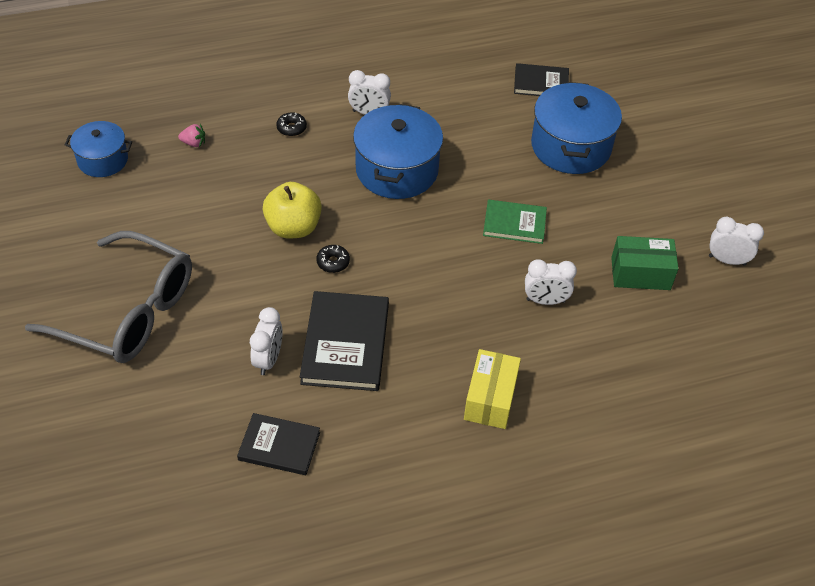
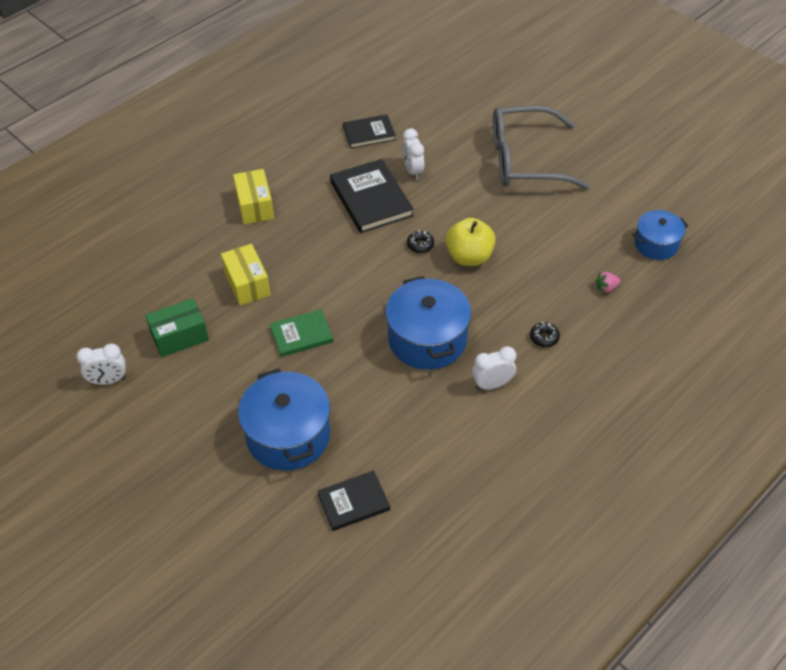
camera: 155 degrees right, 0 degrees up
white clock [525,259,577,305] -> yellow box [221,244,271,305]

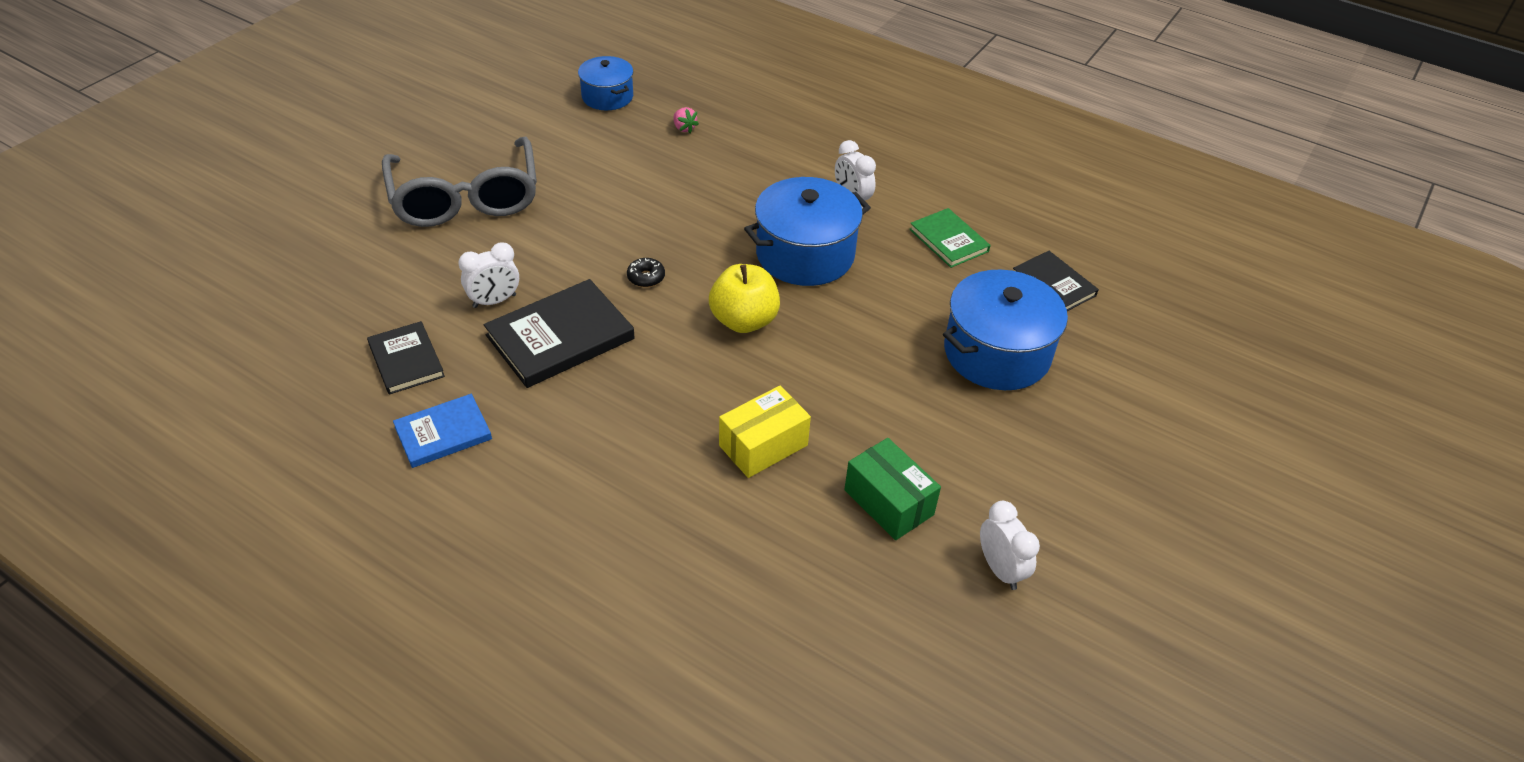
camera: 105 degrees left, 5 degrees down
yellow box [233,169,274,224] -> none
green book [270,309,334,357] -> green book moved to [909,208,991,268]
yellow apple [445,218,496,266] -> yellow apple moved to [709,264,780,333]
black donut [530,322,560,347] -> none
none -> blue book [393,394,492,468]

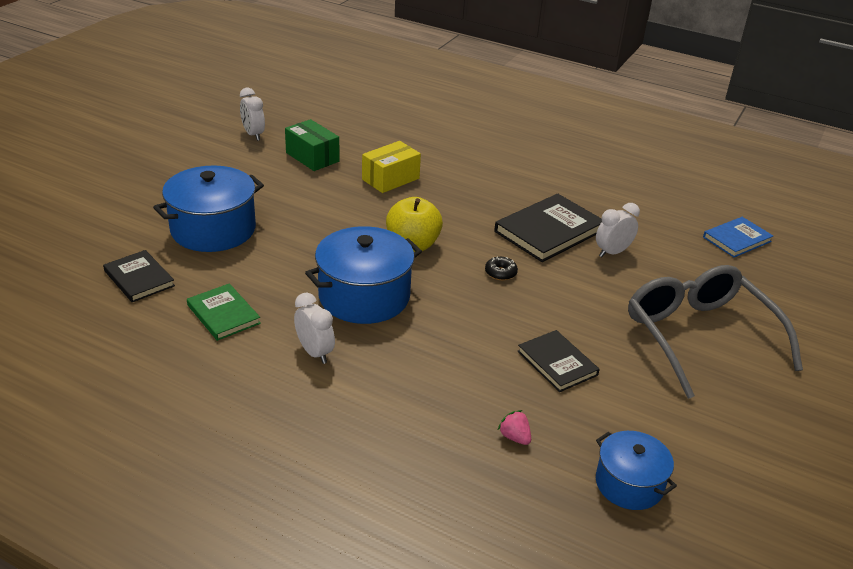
camera: 175 degrees right, 10 degrees down
black book [367,321,445,395] -> black book moved to [517,330,600,392]
blue book [393,394,492,468] -> blue book moved to [703,217,773,257]

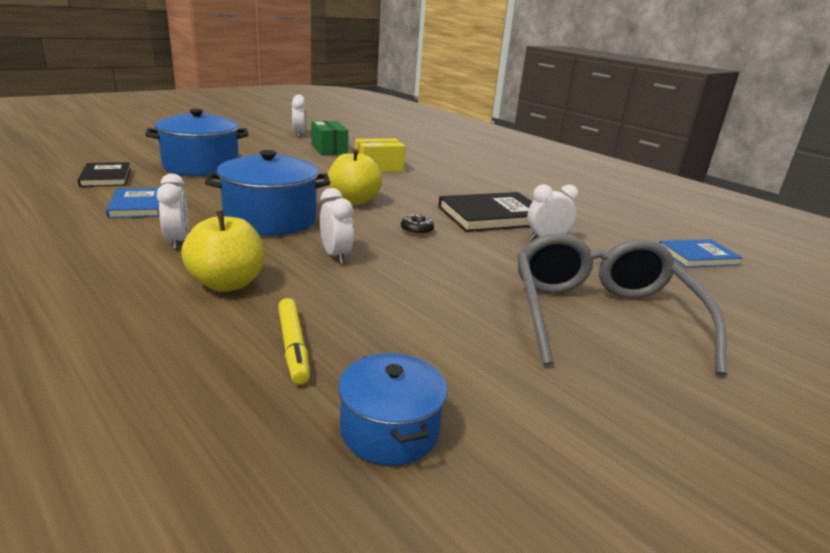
camera: 20 degrees right, 10 degrees down
green book [187,283,261,341] -> blue book [106,188,159,218]
pink strawberry [498,410,531,445] -> yellow marker [278,298,310,385]
black book [517,330,600,392] -> none
none -> yellow apple [181,211,264,292]
none -> white clock [320,188,354,264]

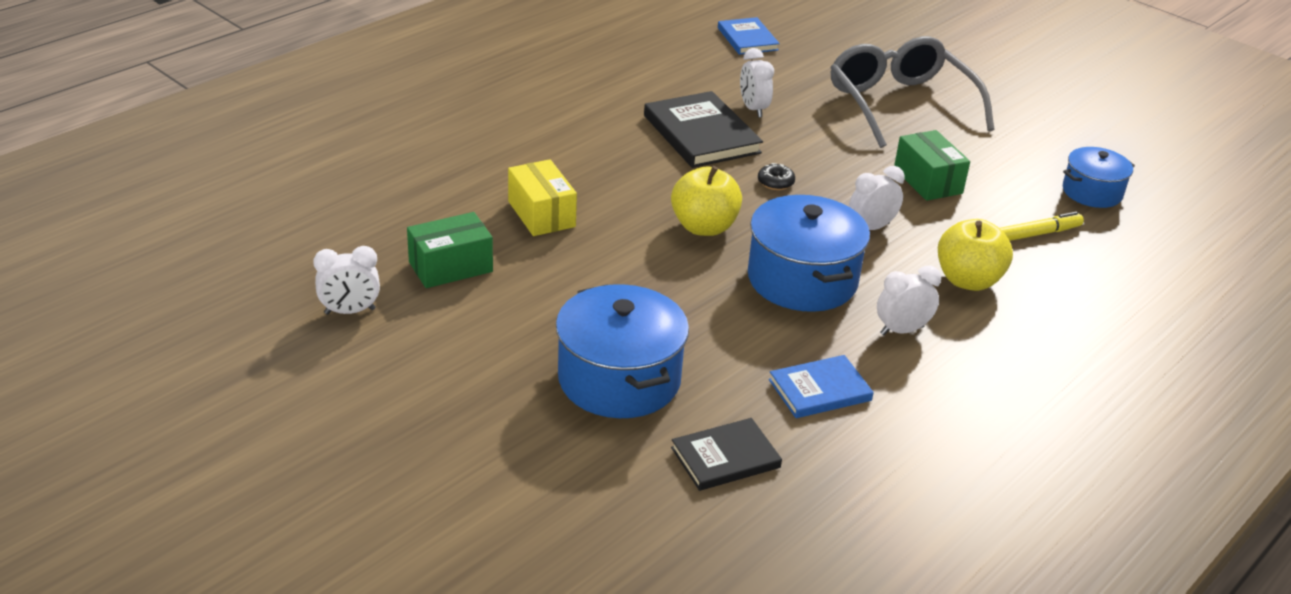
camera: 95 degrees left, 10 degrees up
grey glasses [517,233,727,375] -> grey glasses turned 75 degrees clockwise [830,36,995,148]
none -> green box [894,130,970,201]

